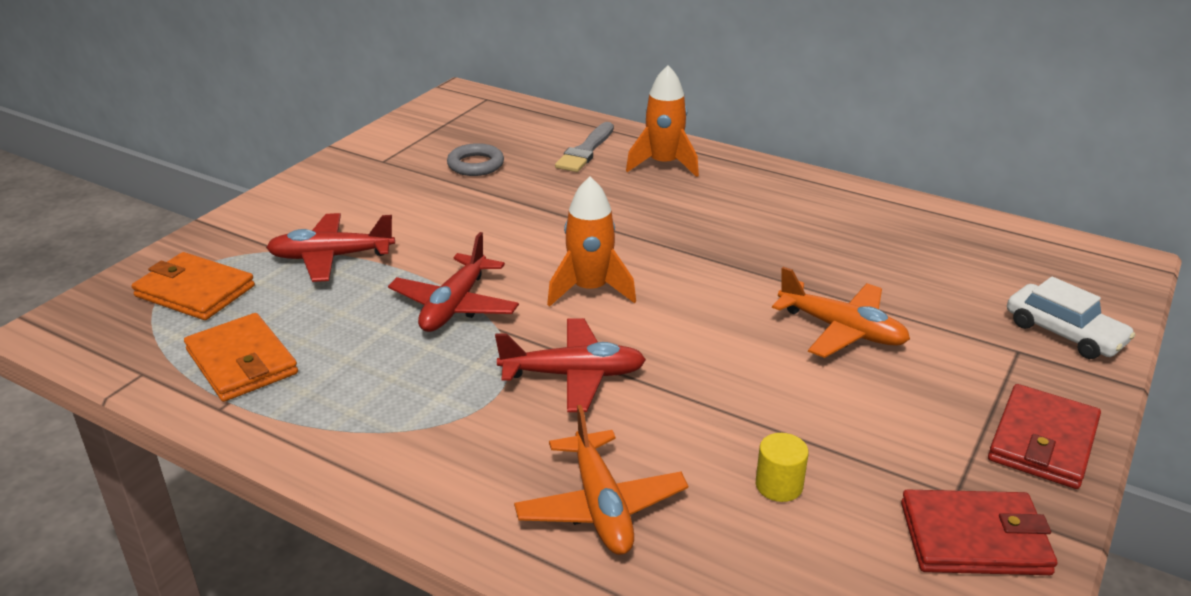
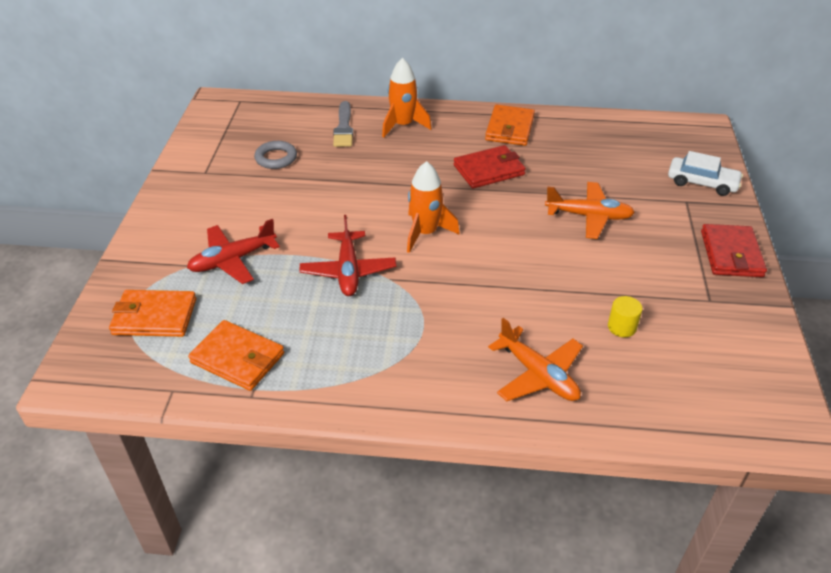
camera: 25 degrees left, 10 degrees up
red plane [495,318,646,412] -> none
red wallet [901,490,1057,575] -> red wallet moved to [454,145,526,189]
none -> orange wallet [485,105,535,146]

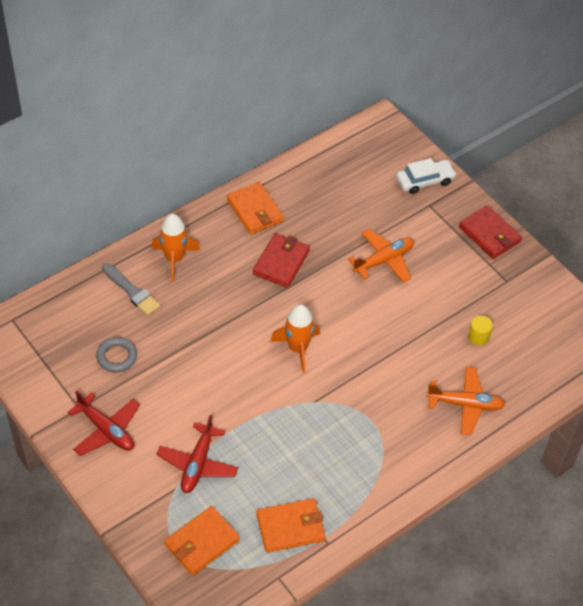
camera: 45 degrees left, 10 degrees up
red plane [300,215,396,296] -> red plane moved to [68,391,140,456]

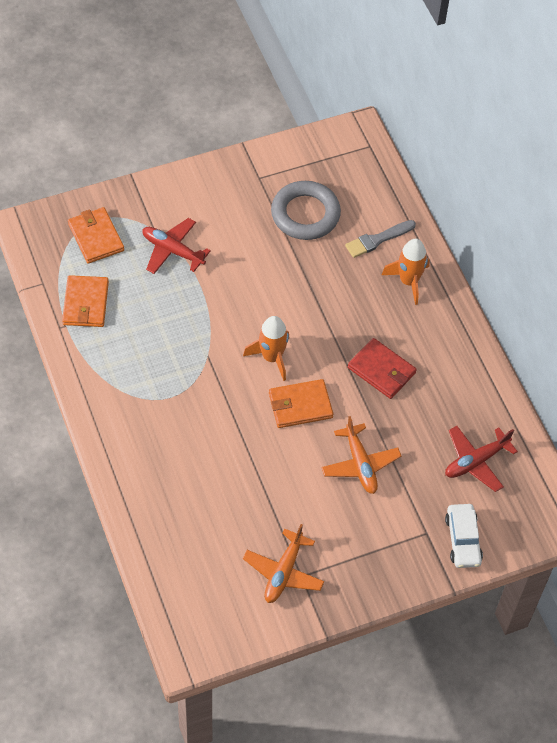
camera: 105 degrees right, 5 degrees up
red plane [68,391,140,456] -> red plane moved to [445,426,518,492]
grey ring [96,337,137,372] -> grey ring [271,181,341,240], size x1.81
orange wallet [227,182,284,234] -> orange wallet moved to [269,379,333,428]
orange plane [426,367,506,436] -> orange plane moved to [243,524,325,603]
red wallet [459,205,522,259] -> none
yellow cylinder [468,315,493,346] -> none

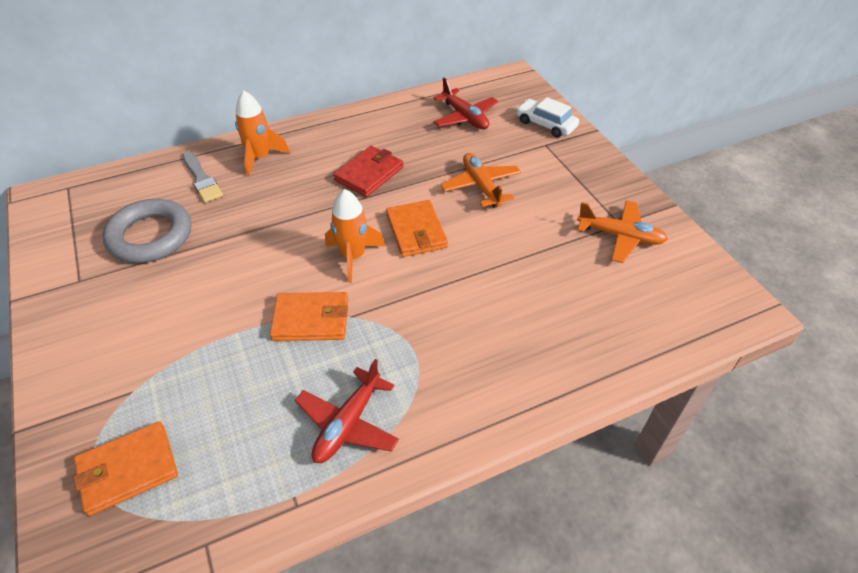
camera: 90 degrees left, 10 degrees down
orange wallet [62,275,109,327] -> orange wallet moved to [270,292,348,341]
red plane [142,218,211,274] -> red plane moved to [295,359,399,463]
orange plane [321,416,401,494] -> orange plane turned 90 degrees counterclockwise [440,153,521,208]
white car [445,504,483,568] -> white car turned 135 degrees counterclockwise [516,97,579,138]

